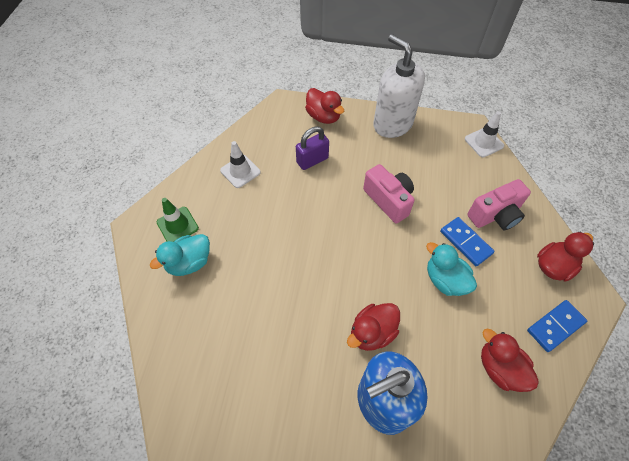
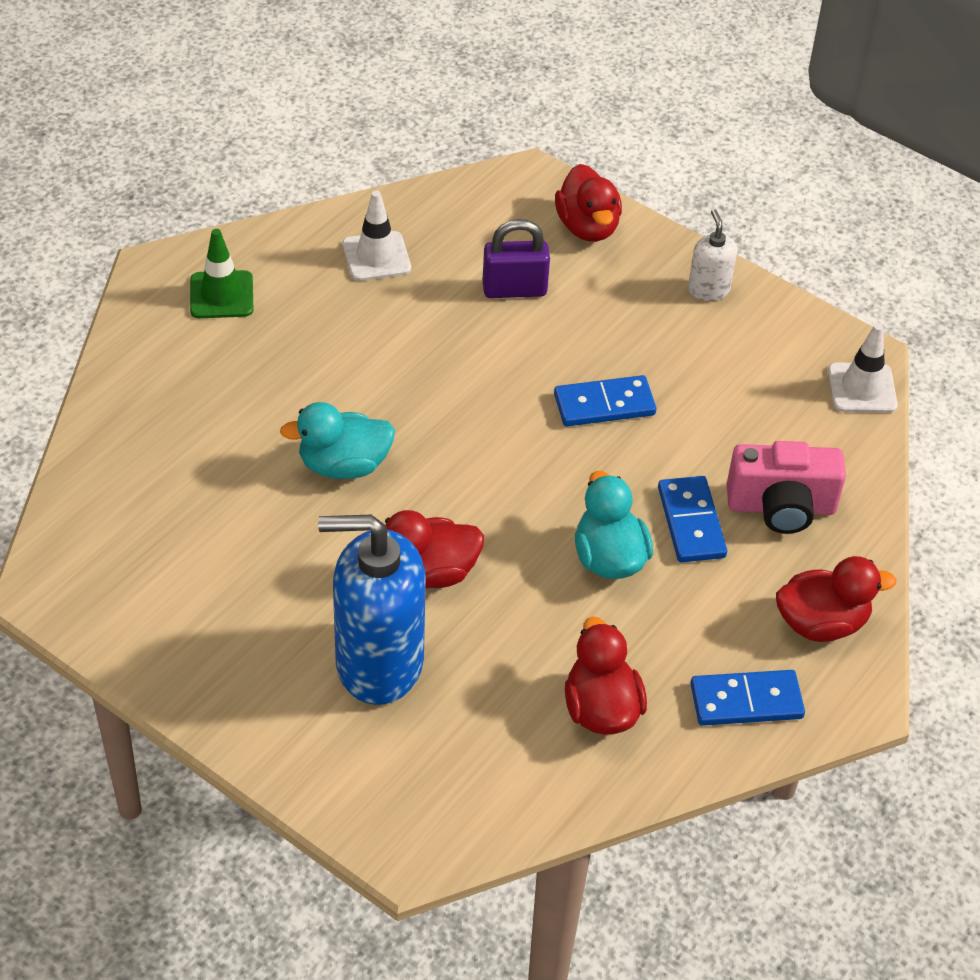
camera: 25 degrees right, 10 degrees down
turquoise duck [150,234,210,276] -> turquoise duck moved to [280,402,395,479]
pink camera [363,164,415,224] -> blue domino [554,375,656,426]
white soap dispenser [373,34,425,138] -> white soap dispenser [688,209,737,301], size x0.47

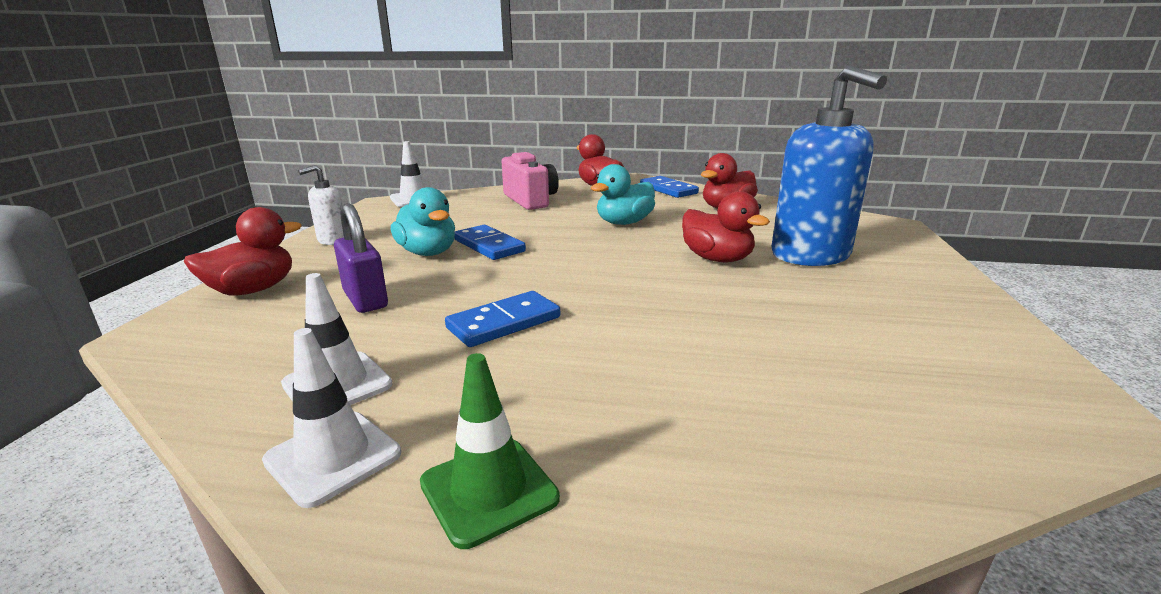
camera: 115 degrees left, 25 degrees down
turquoise duck [280,402,395,479] -> turquoise duck moved to [391,187,455,256]
blue domino [658,476,727,562] -> blue domino moved to [445,291,560,347]
none -> white traffic cone [262,328,401,508]

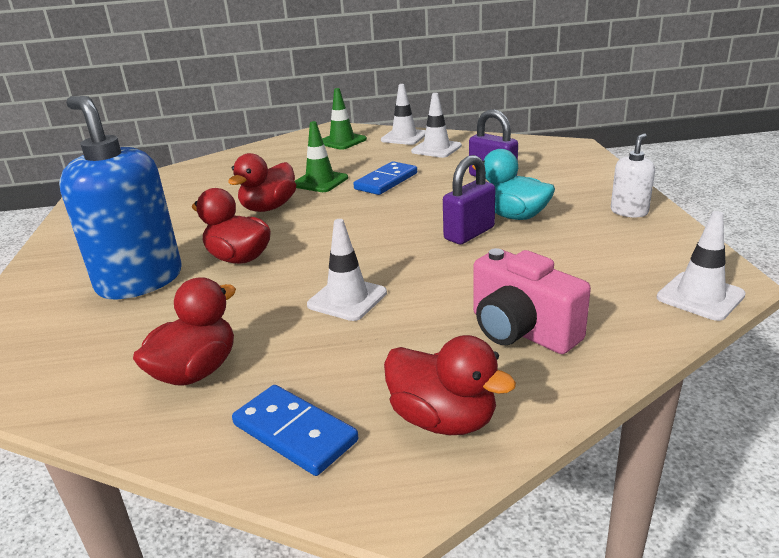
camera: 165 degrees right, 5 degrees up
red duck [184,207,302,296] -> red duck moved to [228,153,296,212]
blue domino [454,225,526,260] -> purple padlock [443,155,495,244]
turquoise duck [591,164,655,225] -> white traffic cone [307,219,387,321]
none -> green traffic cone [295,121,348,192]

